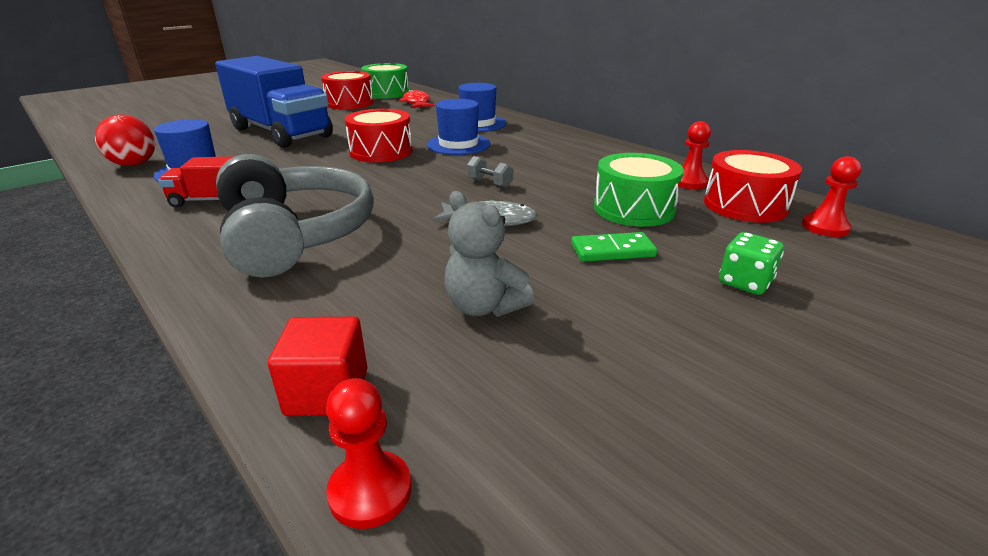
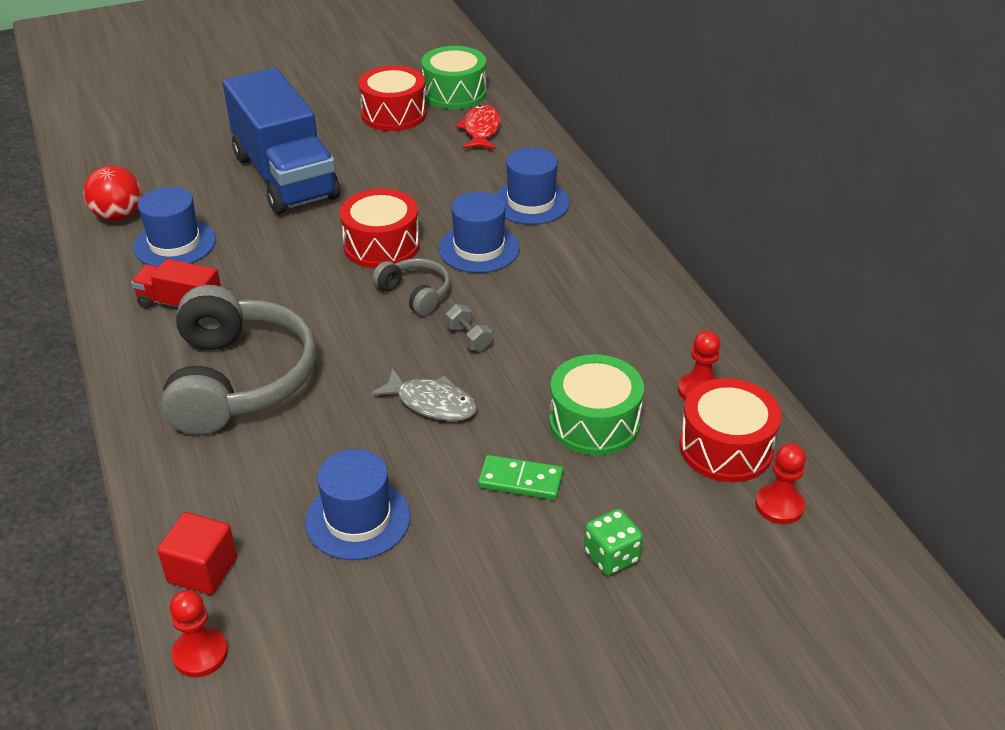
camera: 20 degrees right, 10 degrees up
grey teddy bear [444,191,534,317] -> blue hat [305,449,410,560]
none -> grey headphones [372,258,450,316]

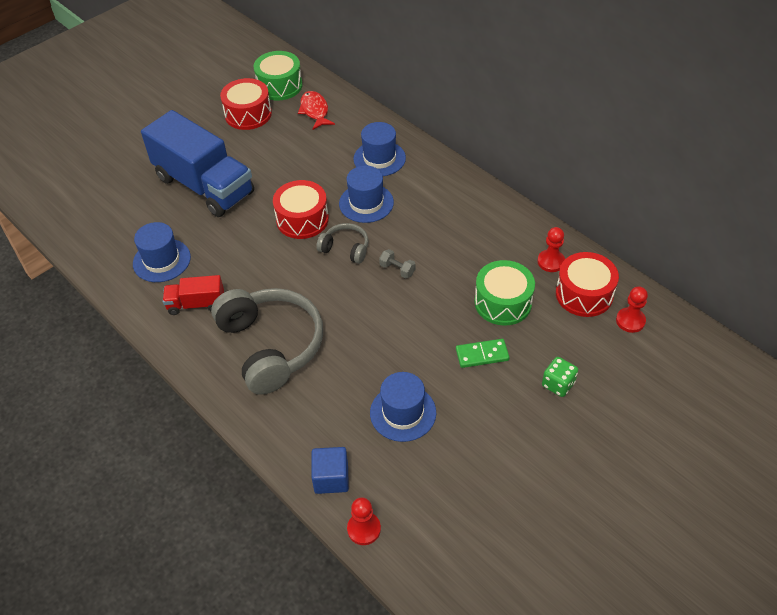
camera: 20 degrees left, 10 degrees up
red ball [83,166,142,221] -> none
red cube [157,512,237,595] -> blue cube [311,447,349,494]
grey fish [370,368,477,421] -> none

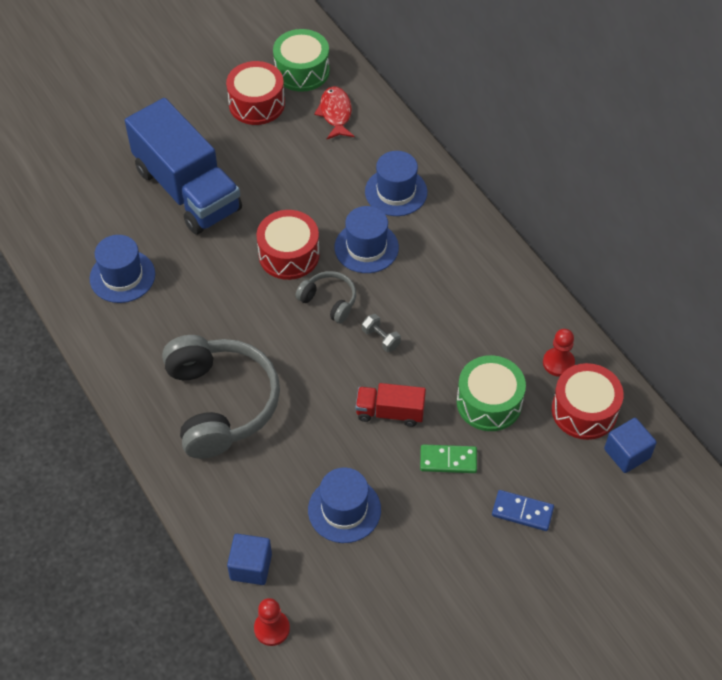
camera: 10 degrees right, 5 degrees up
red truck [163,275,224,315] -> red truck moved to [356,383,426,427]
green dice [542,357,578,397] -> blue domino [492,490,554,531]
red pawn [616,286,648,333] -> blue cube [604,418,657,473]

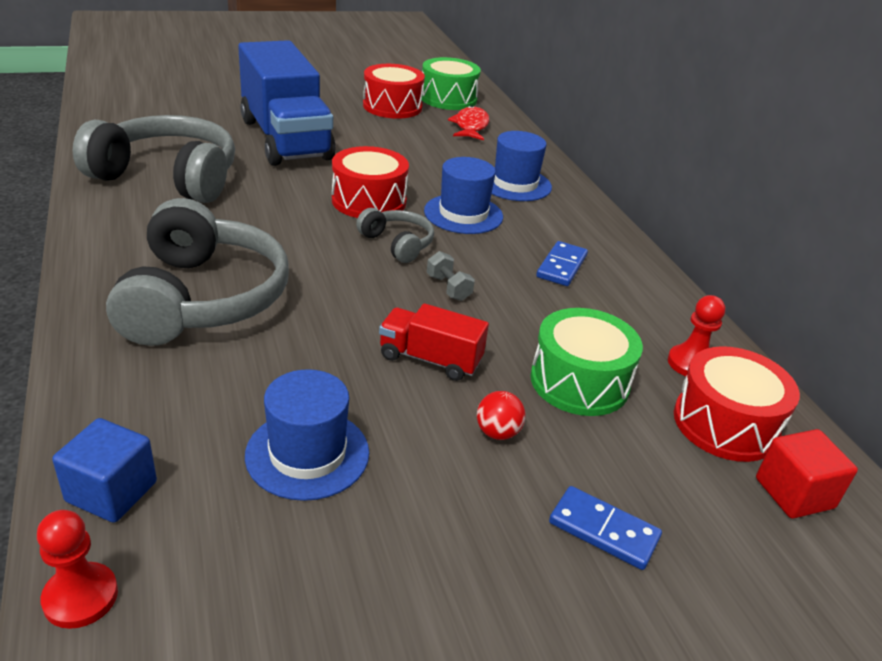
camera: 10 degrees right, 20 degrees down
blue hat [90,235,155,303] -> grey headphones [73,115,235,203]
green domino [420,444,477,473] -> red ball [477,391,526,440]
blue cube [604,418,657,473] -> red cube [756,429,858,519]
none -> blue domino [536,241,588,286]

